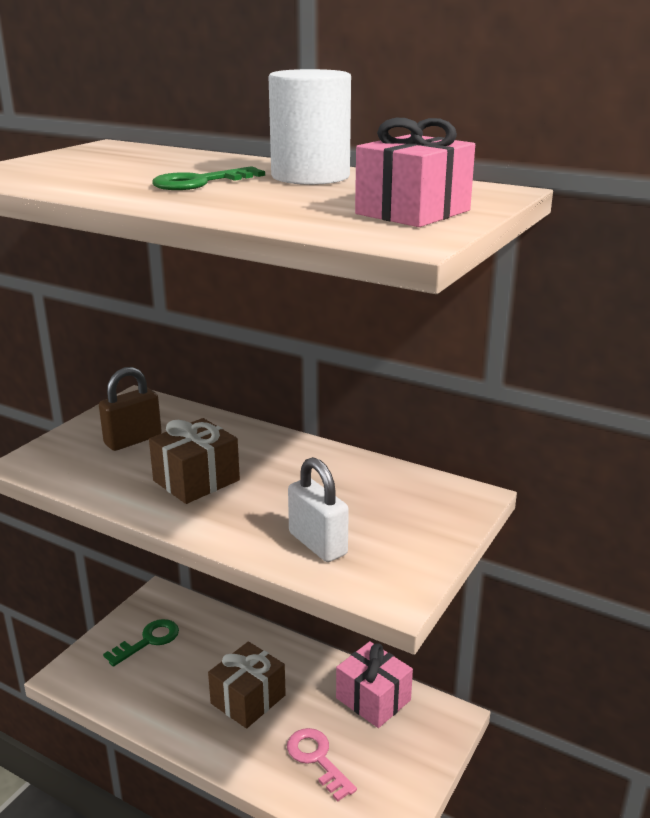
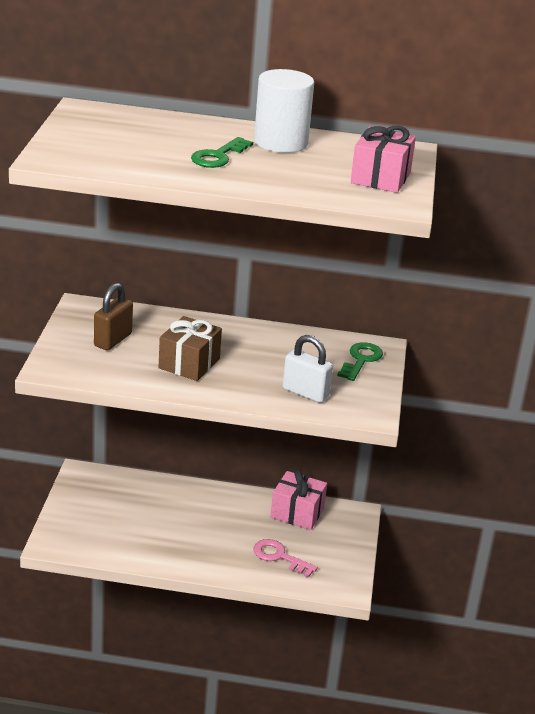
camera: 25 degrees left, 5 degrees up
green key [103,619,179,667] -> green key moved to [337,342,383,381]
brown gift [208,641,286,729] -> none

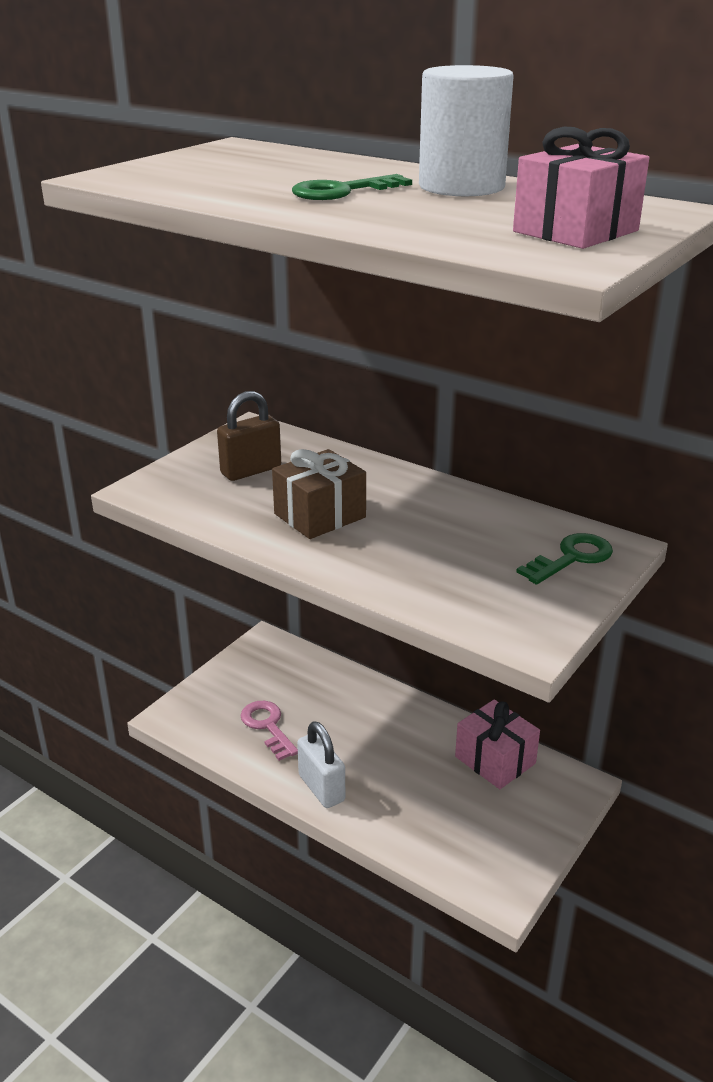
camera: 30 degrees right, 0 degrees up
pink key [254,539,318,578] -> pink key moved to [241,701,298,761]
white padlock [283,335,333,403] -> white padlock moved to [297,721,345,808]

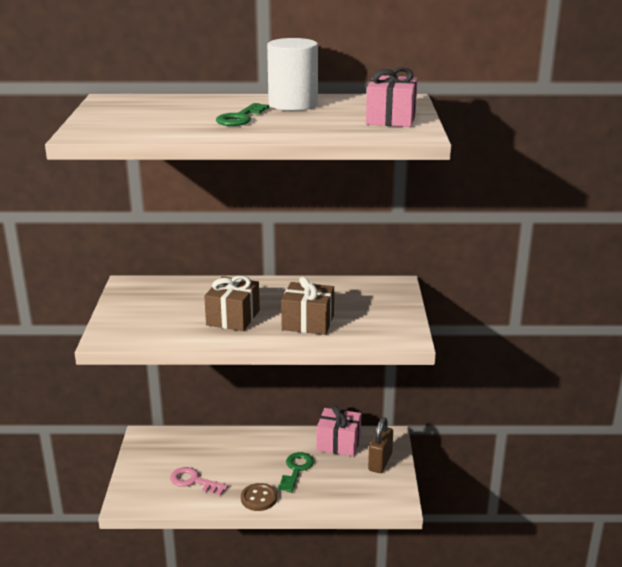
camera: 35 degrees left, 5 degrees down
brown padlock [217,391,281,481] -> brown padlock moved to [368,417,393,473]
white padlock [297,721,345,808] -> brown button [241,483,277,511]
green key [516,533,613,585] -> green key moved to [278,452,314,492]
none -> brown gift [281,276,334,335]

